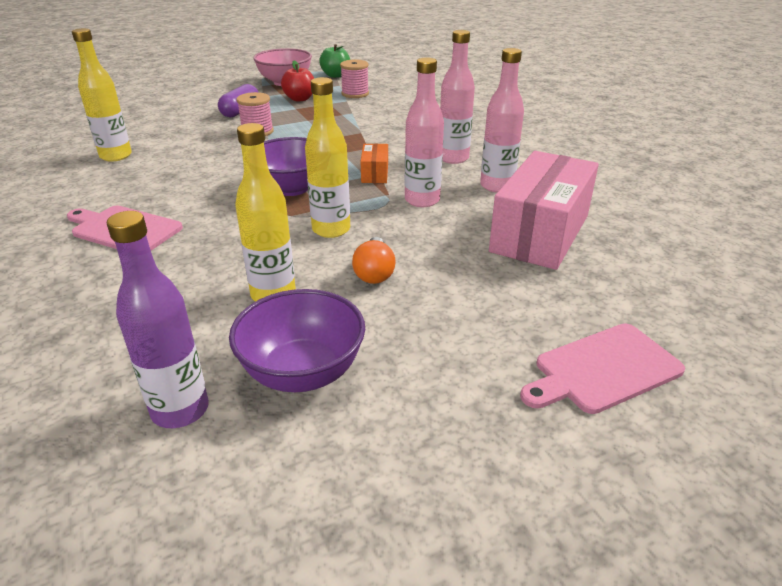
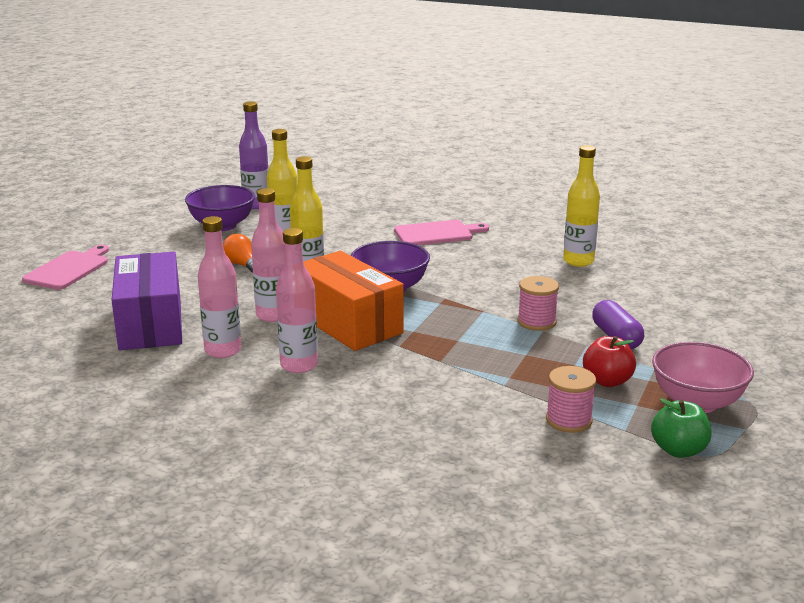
camera: 140 degrees right, 10 degrees down
orange box [361,143,388,183] -> orange box [304,251,404,351], size x2.24
pink box [489,151,599,270] -> purple box [112,252,182,350]

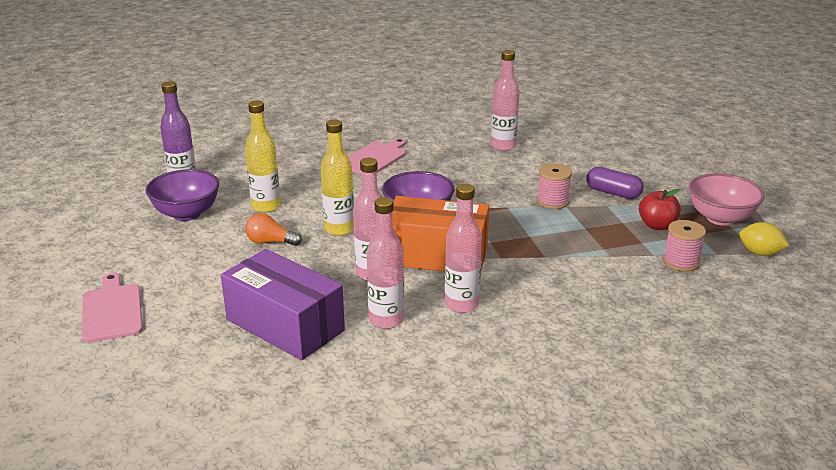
camera: 40 degrees left, 5 degrees up
yellow bottle [563,145,600,267] -> pink bottle [491,50,520,151]
green apple [651,398,712,458] -> yellow lemon [739,222,790,256]

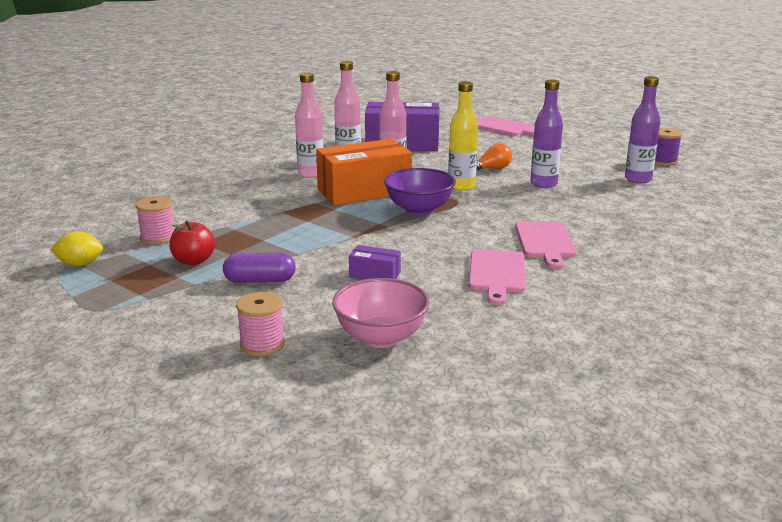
camera: 145 degrees right, 5 degrees down
purple bowl [146,169,219,221] -> none
yellow bottle [245,100,281,213] -> purple bottle [530,79,563,188]
pink bottle [491,50,520,151] -> none
pink spool [537,164,572,209] -> pink spool moved to [236,292,285,356]
pink bowl [689,173,765,226] -> pink bowl moved to [332,278,430,348]
none -> purple box [349,245,401,279]
none -> pink cutting board [469,249,526,305]
none -> purple spool [655,128,682,166]

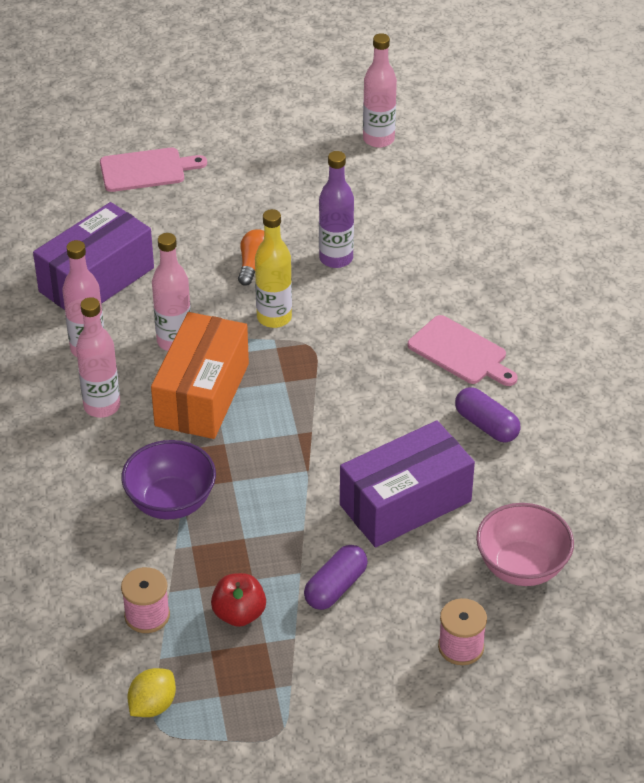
camera: 50 degrees left, 20 degrees up
purple box [349,245,401,279] -> purple box [340,420,475,548], size x2.24
purple bowl [384,168,456,216] -> purple bowl moved to [121,440,216,519]
pink cutting board [469,249,526,305] -> purple capsule [455,387,521,443]
purple bottle [625,76,660,184] -> none
purple spool [655,128,682,166] -> pink bottle [363,33,397,148]

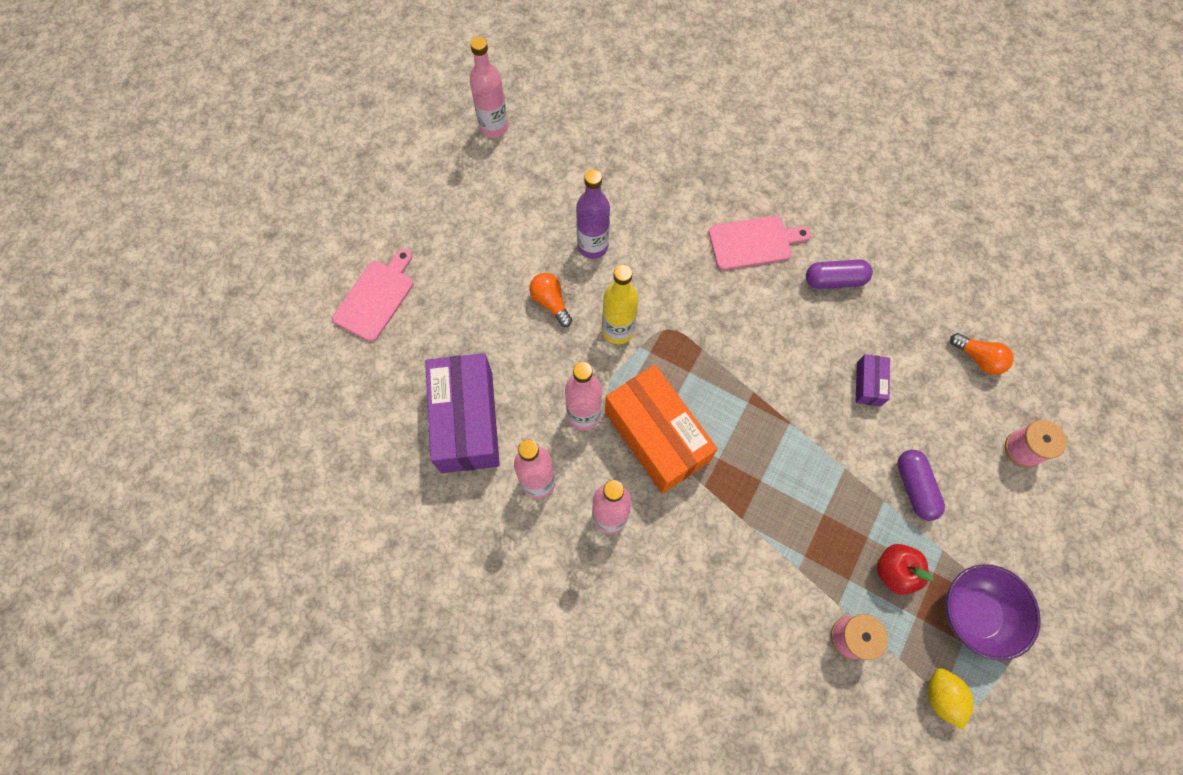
camera: 50 degrees left, 25 degrees up
purple bowl [121,440,216,519] -> purple bowl moved to [945,564,1041,661]
purple box [340,420,475,548] -> purple box [856,354,890,407], size x0.45
pink bowl [476,503,574,586] -> orange light bulb [950,333,1014,375]

